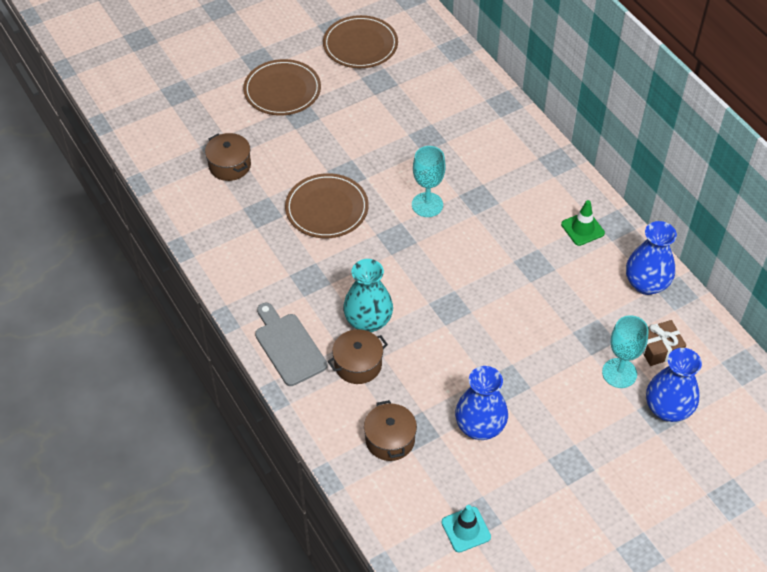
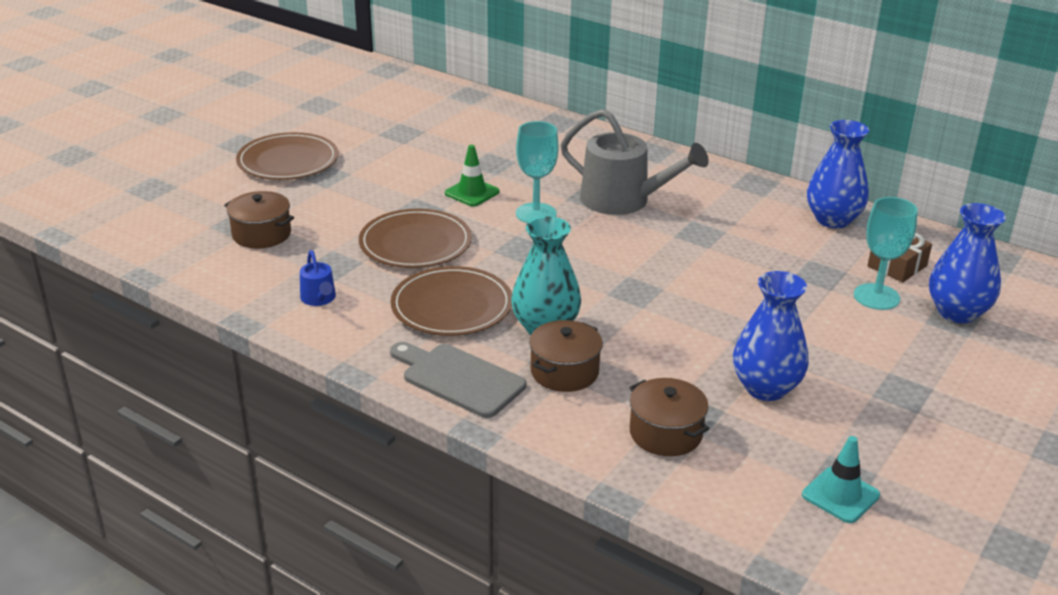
camera: 25 degrees left, 20 degrees down
brown plate [323,15,398,68] -> brown plate moved to [391,266,512,336]
green traffic cone [561,200,605,246] -> green traffic cone moved to [445,145,500,207]
none -> blue watering can [300,250,336,306]
none -> grey watering can [560,109,709,215]

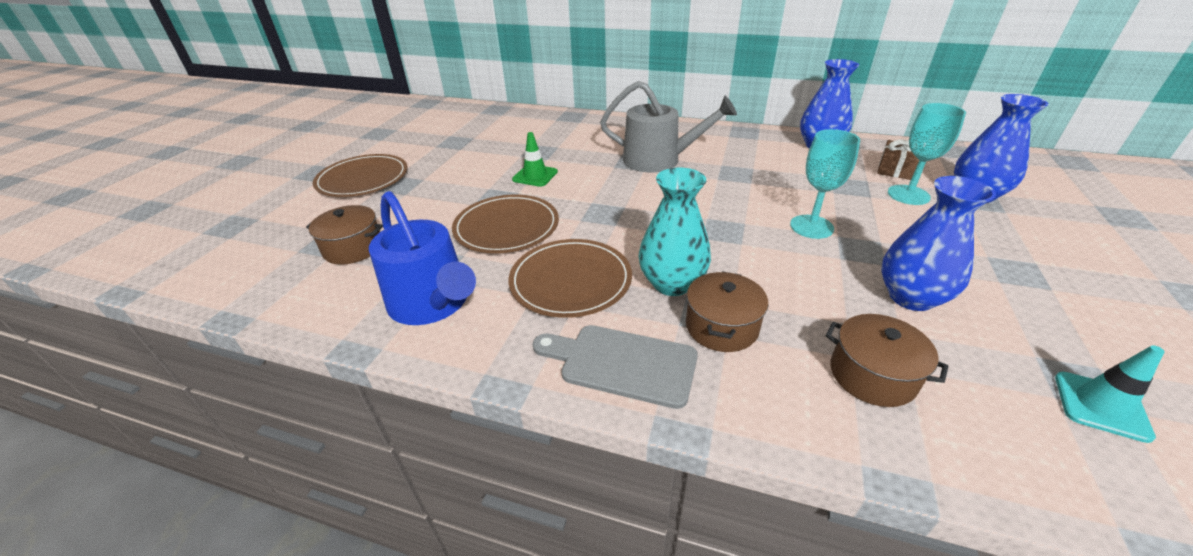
camera: 15 degrees left, 5 degrees up
blue watering can [300,250,336,306] -> blue watering can [369,191,476,325], size x2.19
turquoise goblet [516,121,558,223] -> turquoise goblet moved to [790,129,860,239]

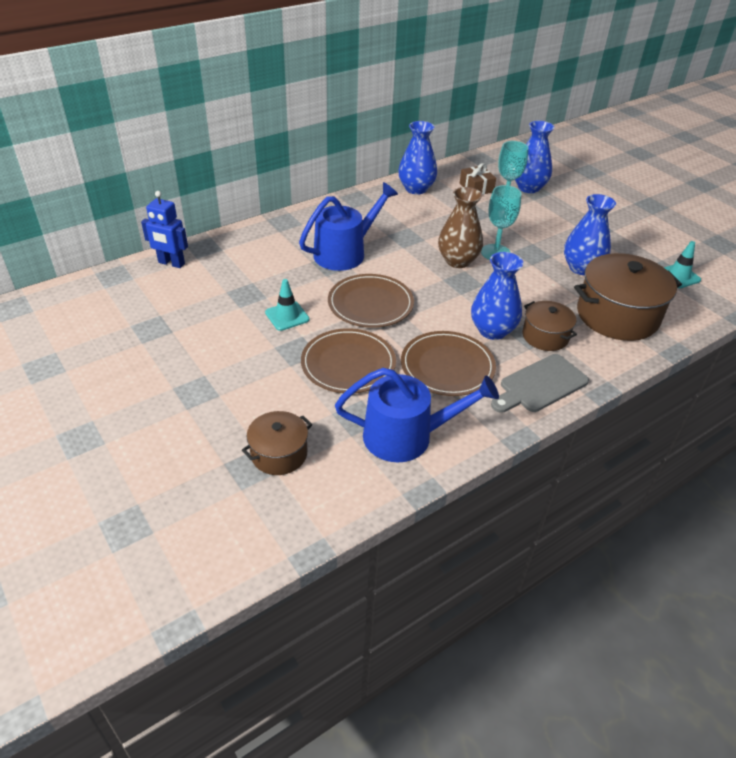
camera: 55 degrees left, 5 degrees up
brown plate [313,154,408,197] -> brown plate moved to [328,274,414,328]
green traffic cone [512,132,558,187] -> turquoise traffic cone [265,279,310,331]
grey watering can [600,81,737,172] -> blue watering can [299,182,398,271]
turquoise vase [638,167,711,296] -> blue vase [471,252,523,340]
brown pot [826,314,948,407] -> brown pot [574,253,682,341], size x1.81
none -> blue robot [141,191,188,268]
none -> brown vase [438,187,483,268]

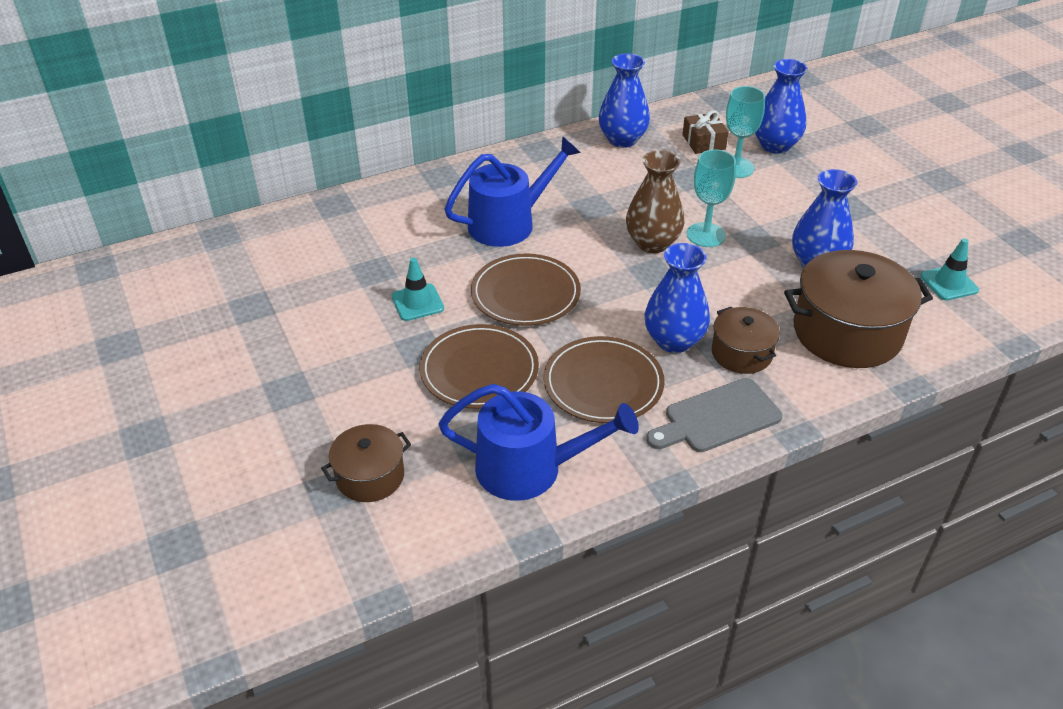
camera: 10 degrees right, 0 degrees up
blue robot [141,191,188,268] -> none

